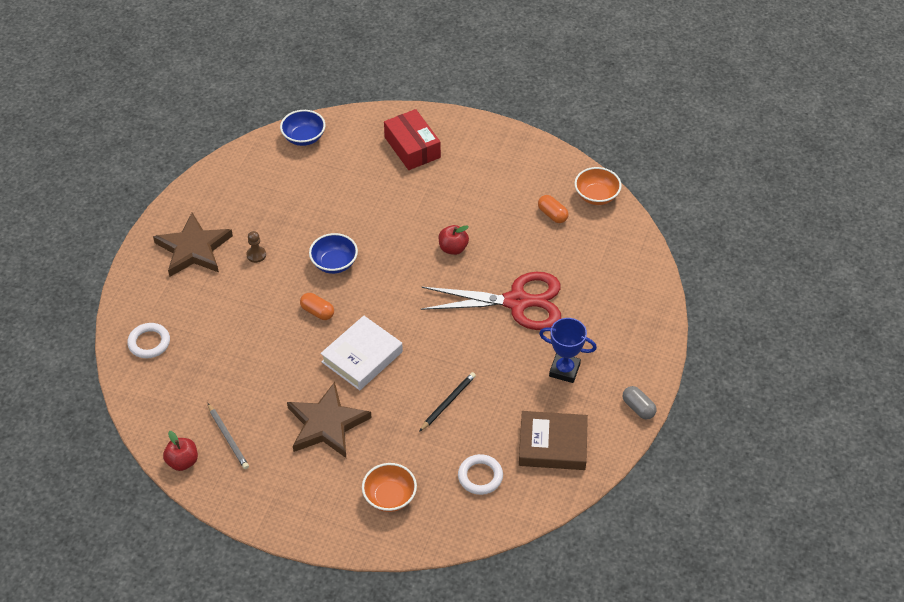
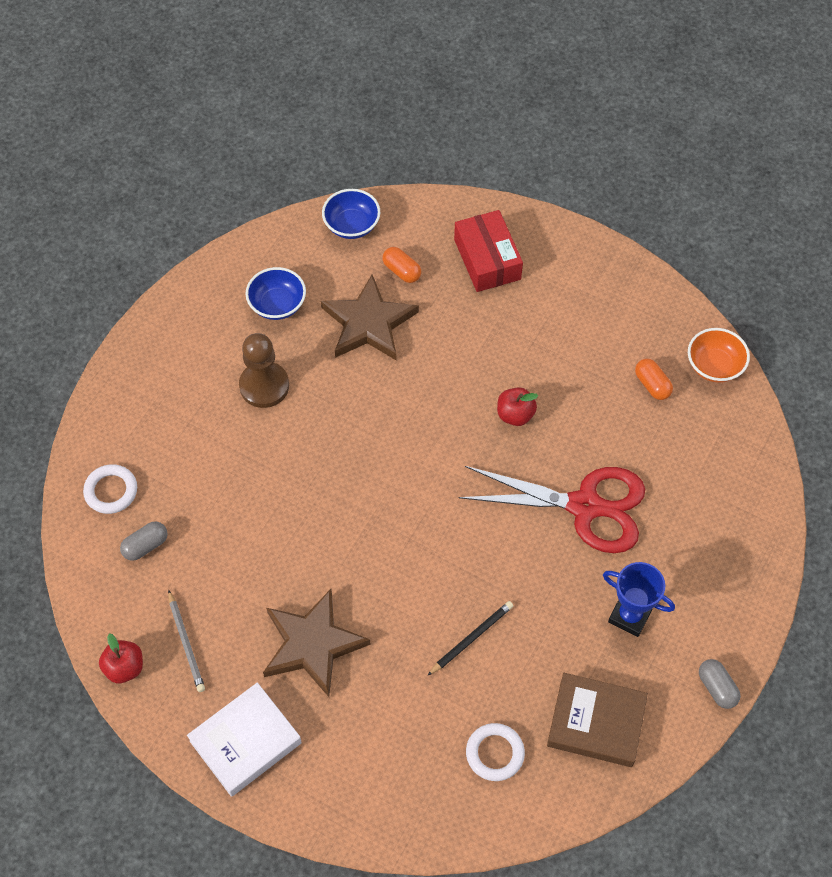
camera: 10 degrees right, 10 degrees up
brown star [153,213,233,277] -> brown star moved to [321,275,419,360]
brown pawn [247,231,266,263] -> brown pawn [239,333,289,408], size x2.00
orange capsule [300,293,334,320] -> orange capsule moved to [383,247,421,283]
blue bowl [309,233,358,274] -> blue bowl moved to [245,267,306,320]
white book [320,316,403,390] -> white book moved to [187,683,302,797]
orange bowl [362,463,417,512] -> none
none -> grey capsule [120,521,168,561]

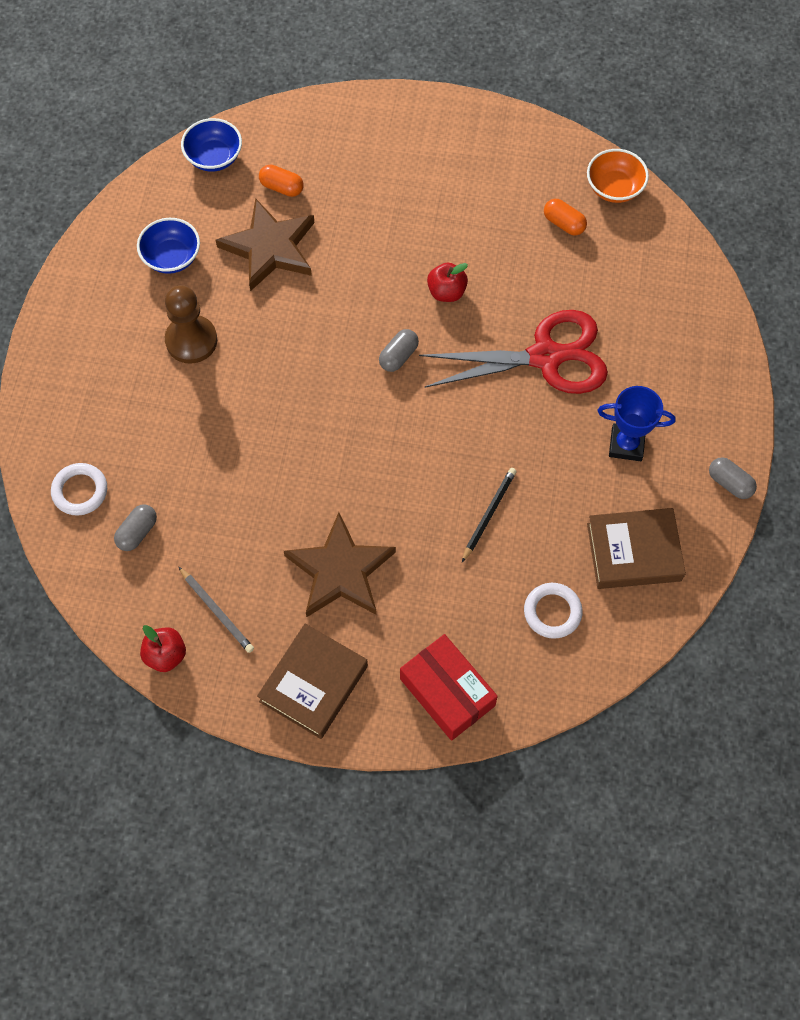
camera: 20 degrees left, 5 degrees up
white book [187,683,302,797] -> brown book [257,624,368,739]
red box [454,210,523,292] -> red box moved to [400,634,498,741]
none -> grey capsule [379,329,419,372]

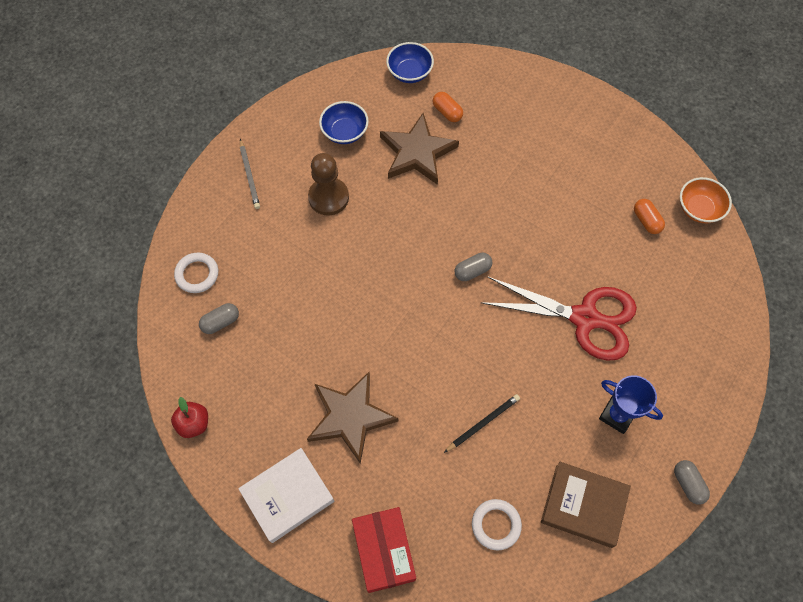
camera: 25 degrees right, 0 degrees up
grey pencil [179,567,254,653] -> grey pencil moved to [240,139,260,209]
brown book [257,624,368,739] -> white book [238,448,334,543]
red apple [427,263,468,302] -> none

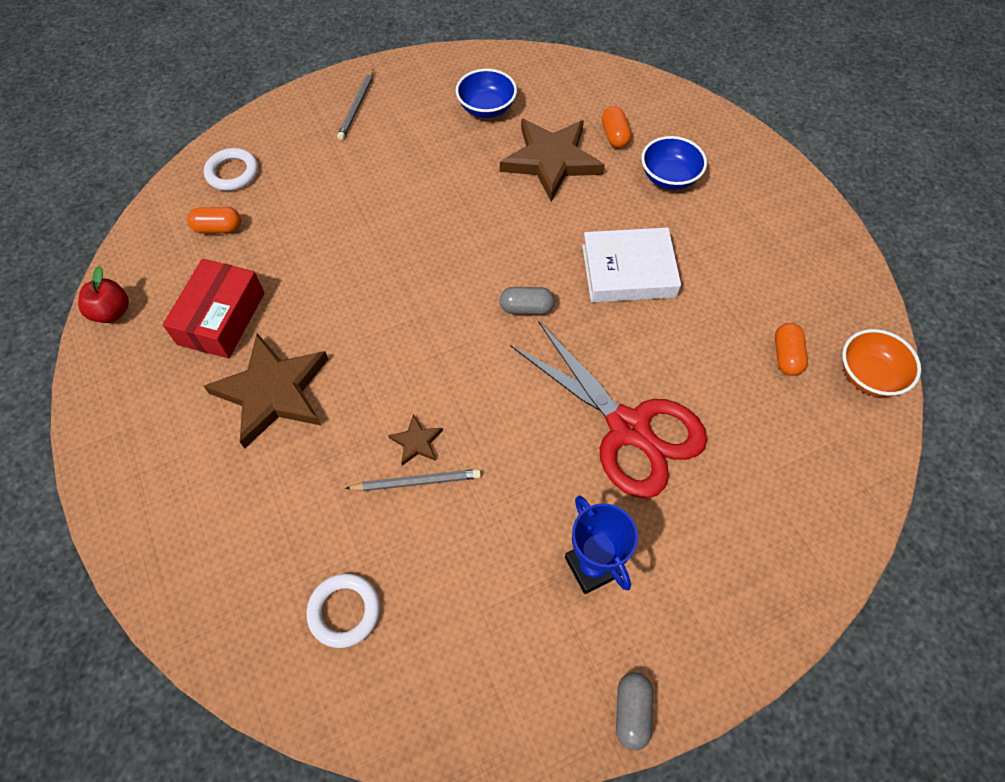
camera: 30 degrees right, 5 degrees down
grey capsule [199,303,239,334] -> orange capsule [187,207,241,234]
white book [238,448,334,543] -> white book moved to [582,227,681,302]
brown pawn [308,153,349,216] -> none
red box [352,507,416,593] -> red box moved to [163,259,264,359]
blue bowl [386,42,434,83] -> blue bowl moved to [641,136,707,190]
black pencil [444,394,520,453] -> grey pencil [345,469,481,491]
brown book [541,462,631,548] -> none
none -> brown star [388,414,443,466]

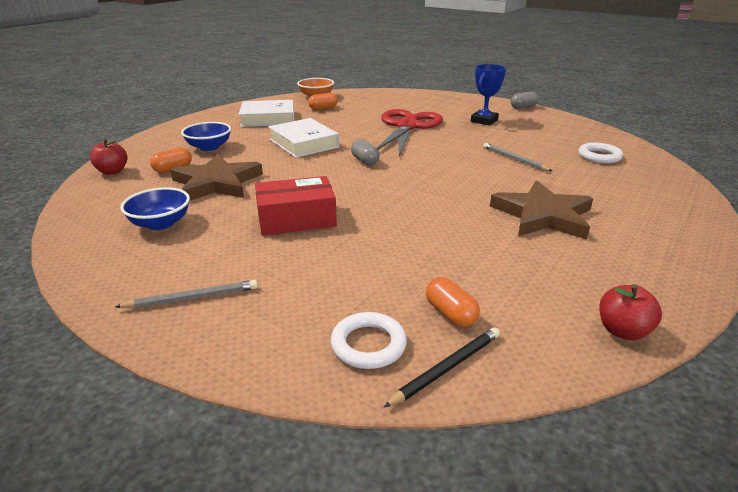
camera: 120 degrees left, 30 degrees down
red box [163,259,264,359] -> red box moved to [255,176,337,235]
brown star [388,414,443,466] -> none
none -> red apple [90,138,127,175]
none -> white book [239,100,294,127]
none -> black pencil [383,327,500,408]

